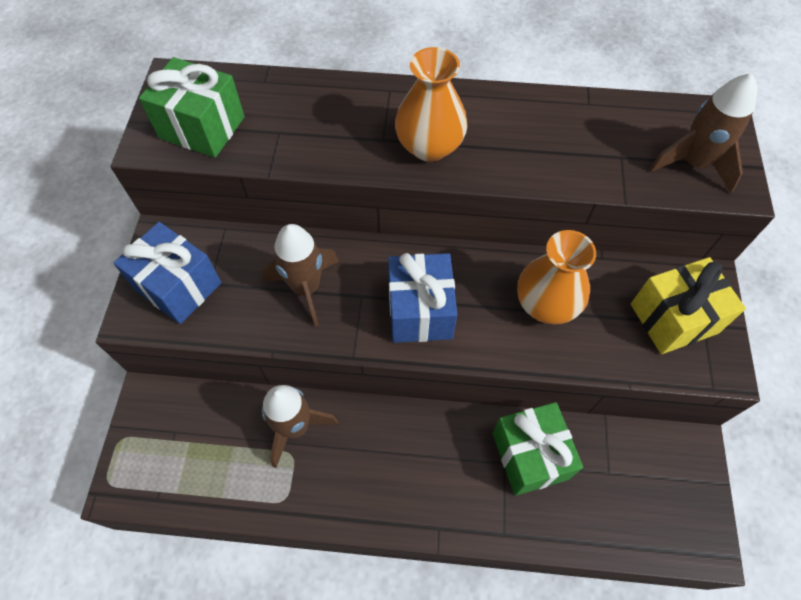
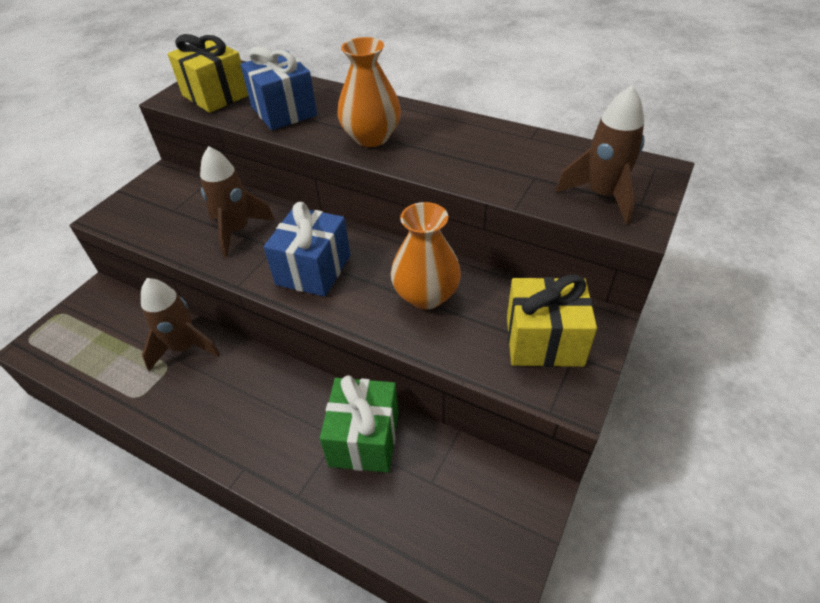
camera: 25 degrees right, 15 degrees down
blue gift [113,222,221,324] -> blue gift moved to [240,46,317,130]
green gift [139,57,245,158] -> yellow gift [168,34,249,113]

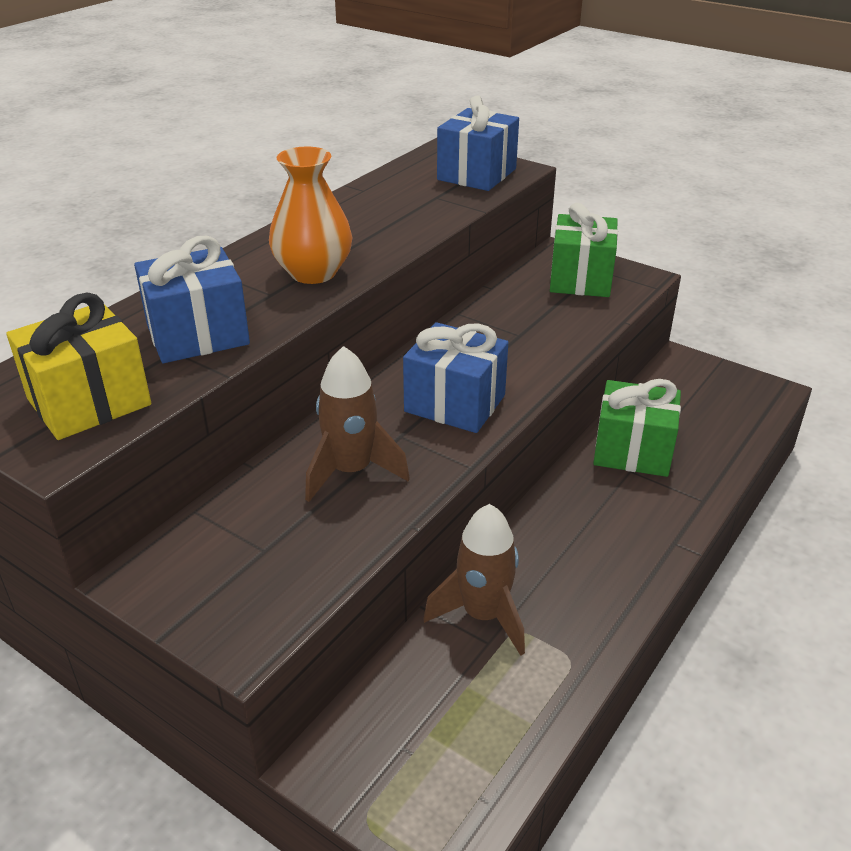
camera: 85 degrees left, 10 degrees down
orange vase [391,202,461,309] -> none
yellow gift [507,274,597,367] -> green gift [550,203,618,297]
brown rocket [555,85,644,225] -> blue gift [437,95,519,191]

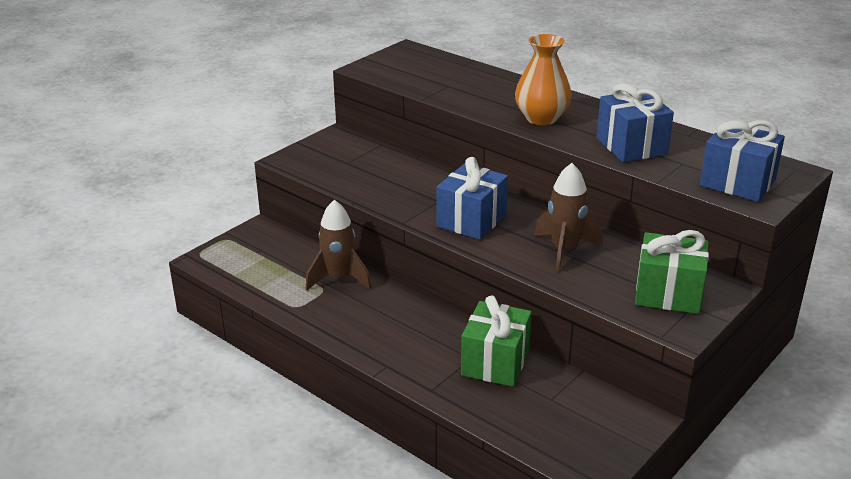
camera: 95 degrees right, 5 degrees down
yellow gift [6,293,151,440] -> none
blue gift [134,236,250,363] -> blue gift moved to [597,83,674,162]
brown rocket [305,346,410,502] -> brown rocket moved to [534,163,603,272]

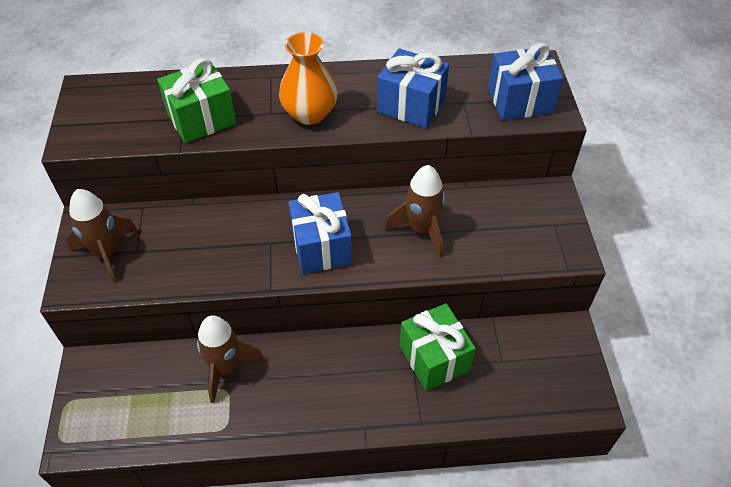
camera: 45 degrees left, 20 degrees up
green gift [635,230,709,314] -> green gift moved to [157,58,237,143]
none -> brown rocket [66,189,138,283]

